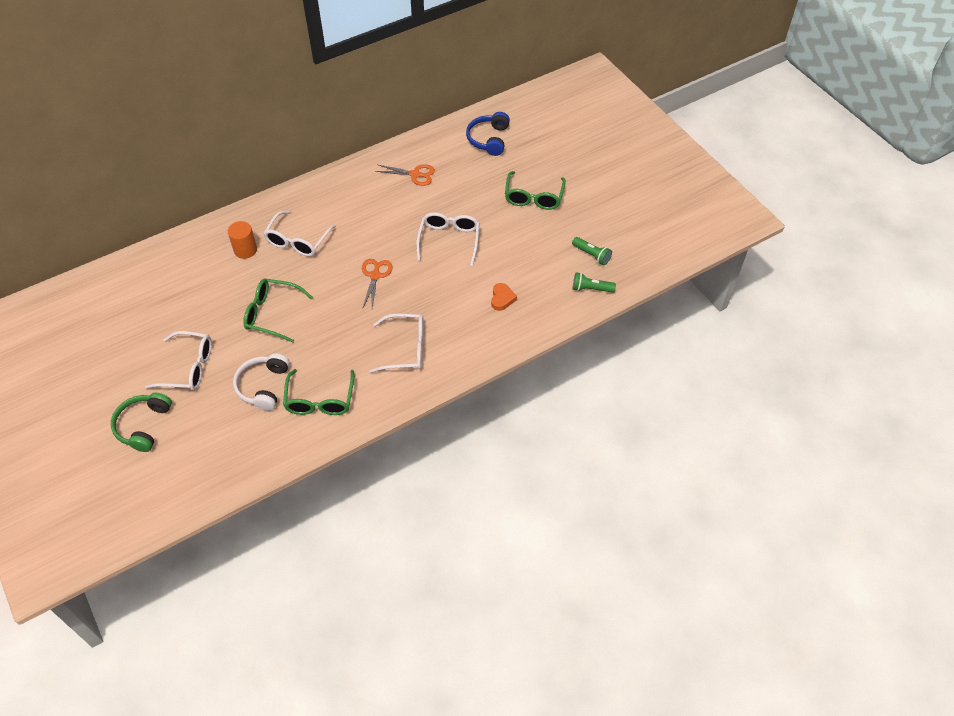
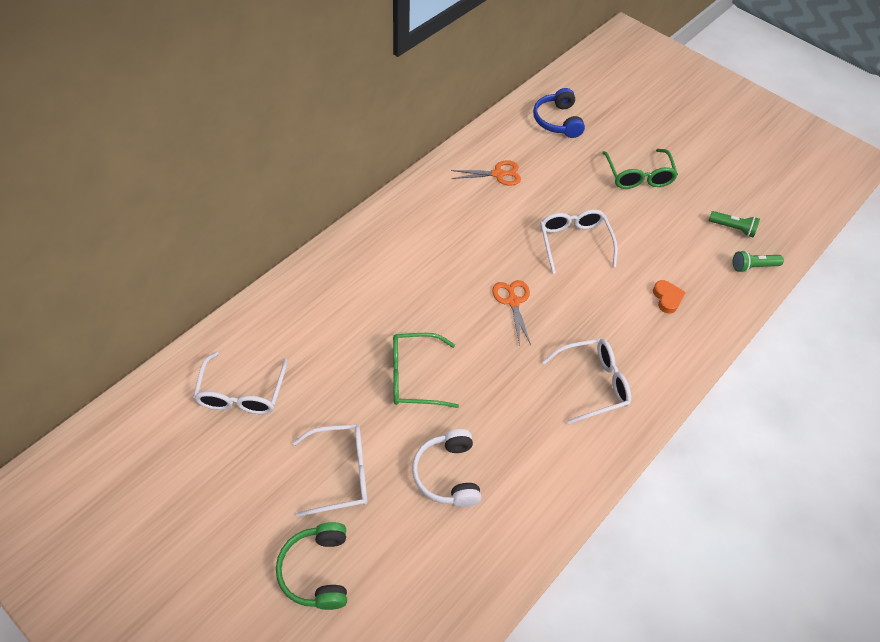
camera: 20 degrees left, 0 degrees up
orange cylinder [228,221,257,259] -> none
white glasses [263,211,336,256] -> white glasses moved to [193,352,288,414]
green glasses [283,369,354,415] -> none

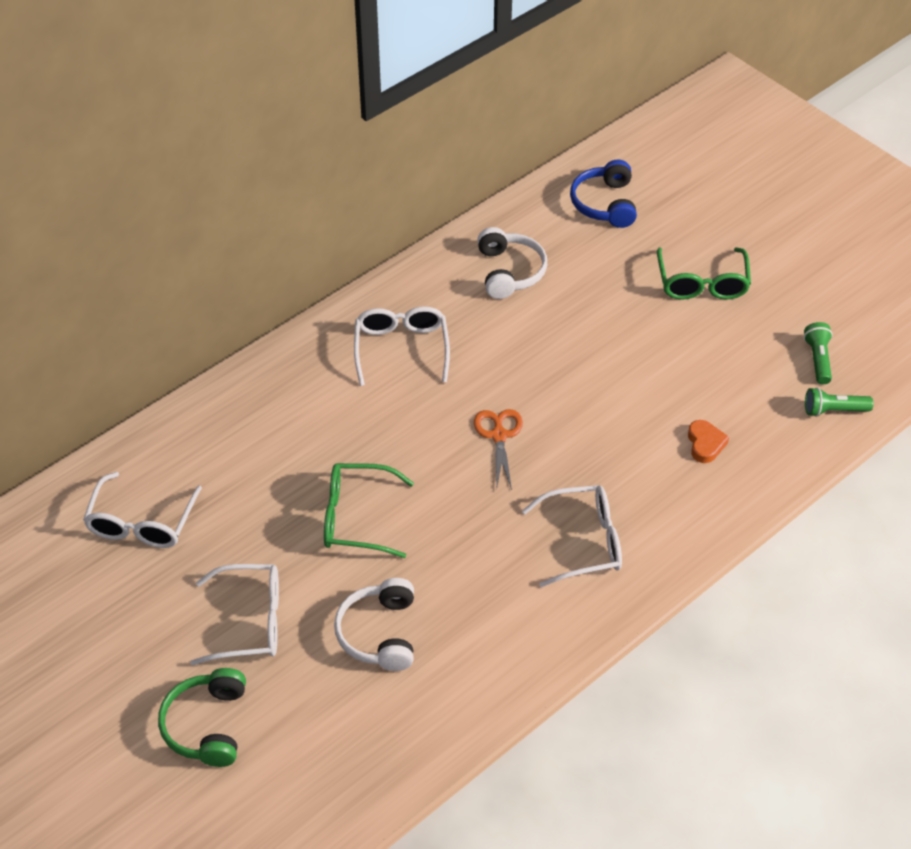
camera: 10 degrees right, 5 degrees down
orange scissors [451,160,521,186] -> white headphones [477,227,547,299]
white glasses [540,210,618,274] -> white glasses moved to [354,306,450,386]
green flashlight [709,211,760,238] -> green flashlight turned 120 degrees counterclockwise [804,322,833,384]

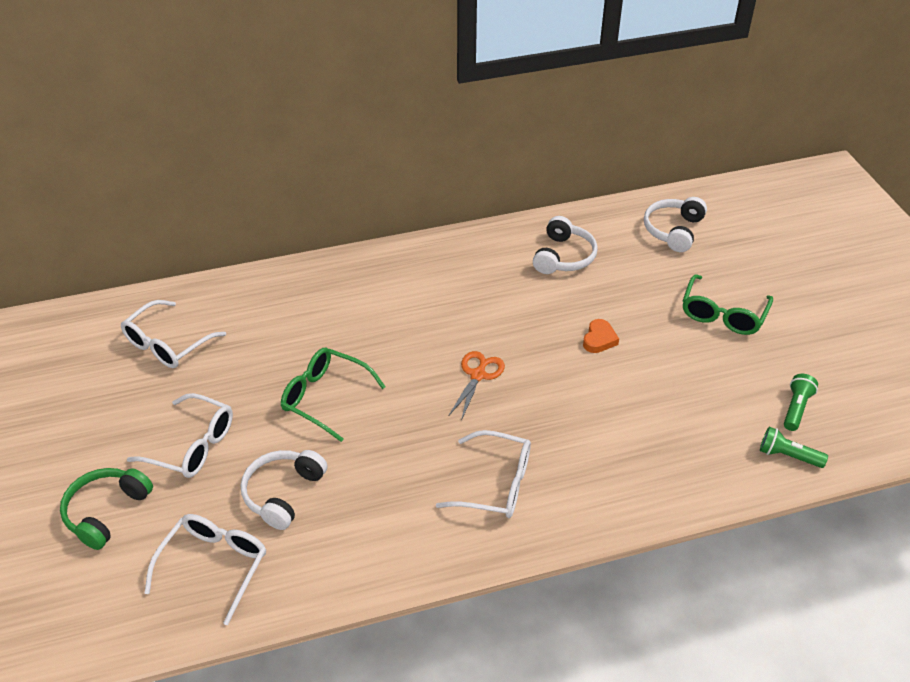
camera: 25 degrees right, 5 degrees down
white glasses [354,306,450,386] -> white glasses moved to [144,514,266,625]
blue headphones [570,160,637,228] -> white headphones [644,197,707,252]
orange heart [688,420,729,463] -> orange heart moved to [583,319,619,353]

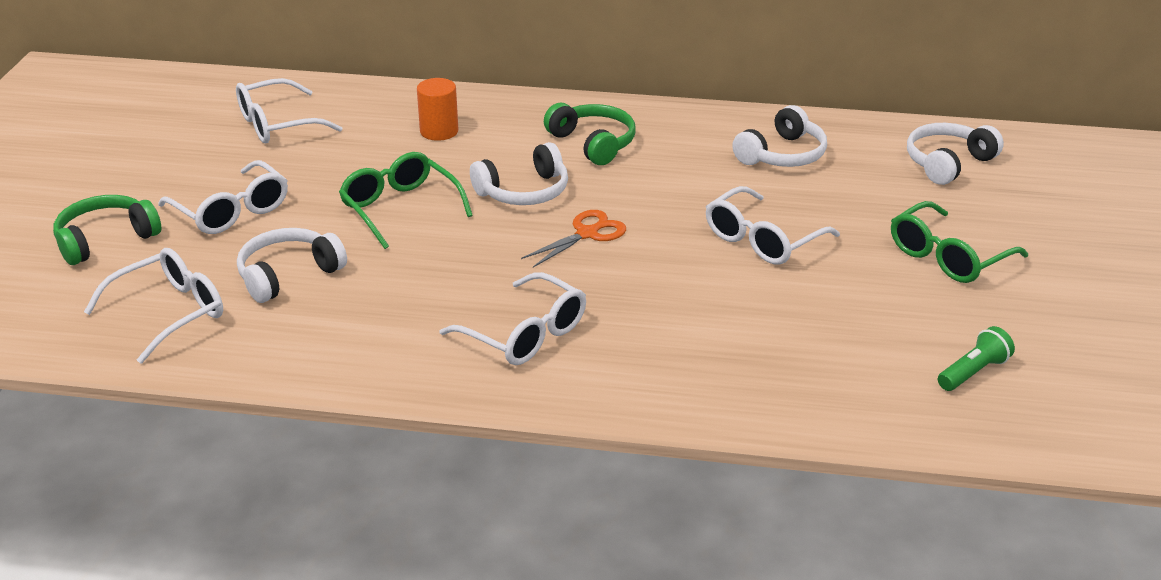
camera: 25 degrees right, 10 degrees down
orange heart [583,319,619,353] -> white glasses [706,186,840,265]
green flashlight [760,427,828,468] -> none
none -> orange cylinder [417,78,458,141]
none -> white headphones [470,142,568,205]
none -> green headphones [544,103,636,165]

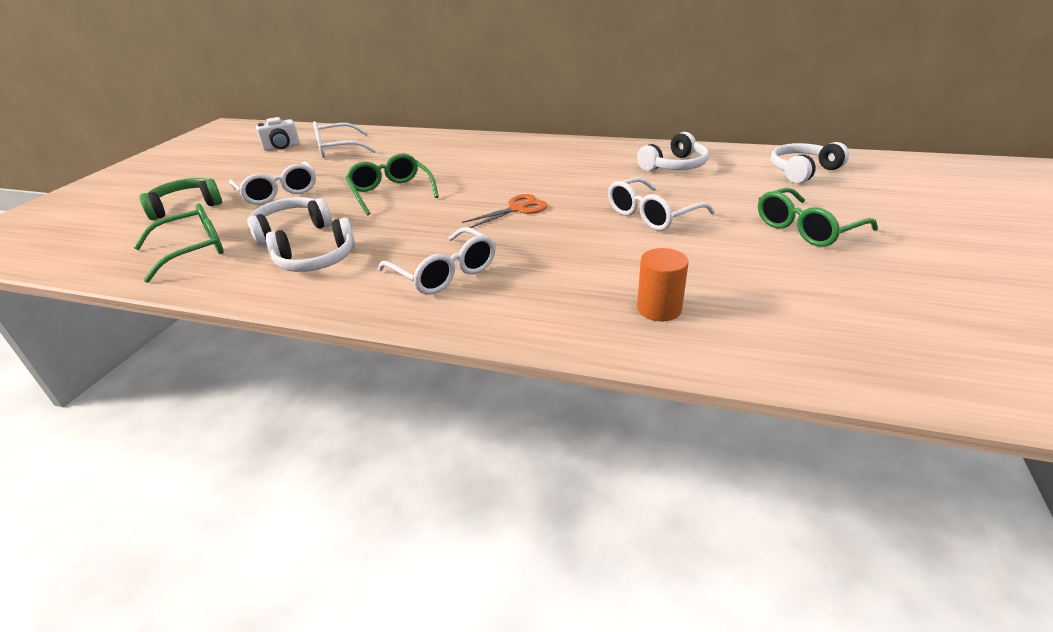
camera: 10 degrees right, 0 degrees up
white glasses [84,248,223,364] -> green glasses [134,204,224,283]
orange cylinder [417,78,458,141] -> orange cylinder moved to [637,248,689,321]
white headphones [470,142,568,205] -> white headphones moved to [266,218,355,272]
green headphones [544,103,636,165] -> none
green flashlight [938,326,1015,391] -> none
none -> white camera [256,117,300,151]

